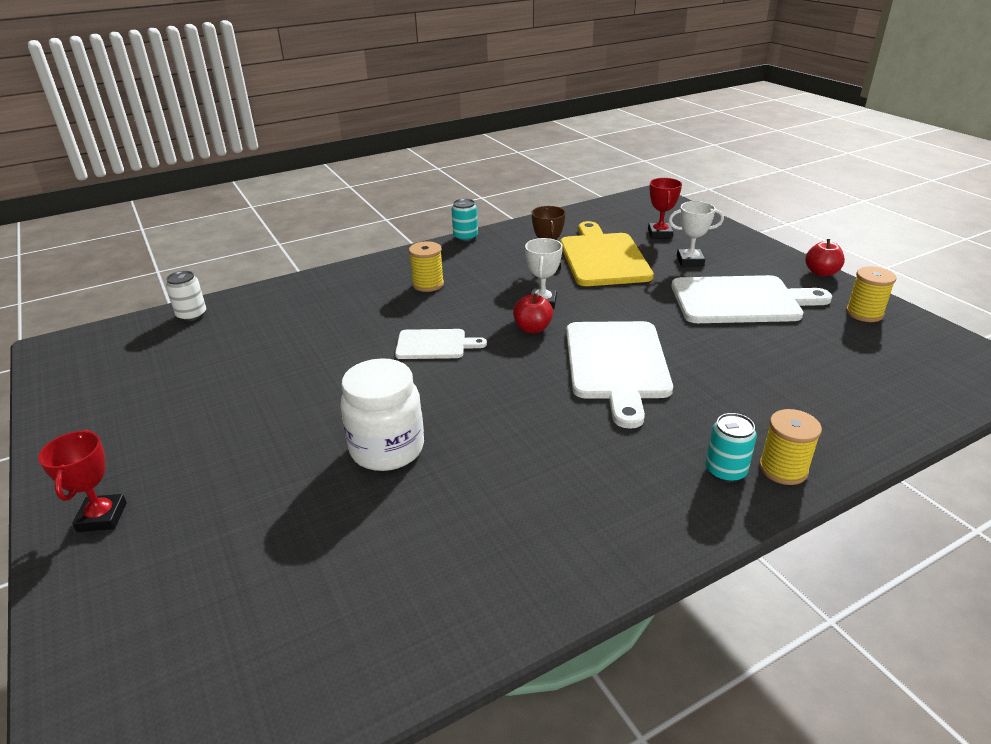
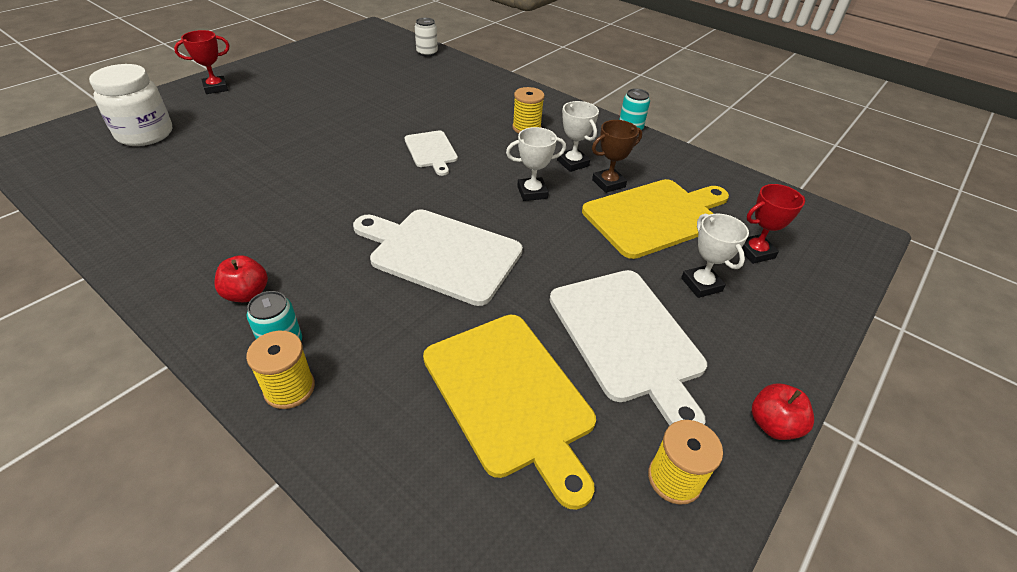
camera: 65 degrees right, 10 degrees up
white jar [340,358,424,471] -> white jar moved to [89,64,172,146]
red apple [513,293,553,333] -> red apple moved to [214,255,268,302]
white cutting board [566,321,673,429] -> white cutting board turned 45 degrees clockwise [353,209,523,306]
none -> yellow cutting board [423,315,596,510]
none -> white trophy [557,101,599,172]

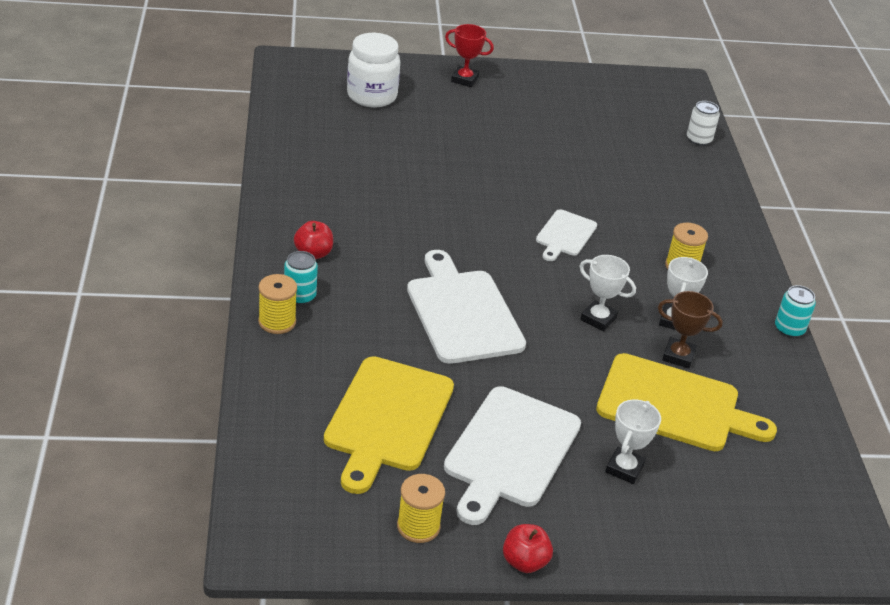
camera: 45 degrees right, 5 degrees down
red trophy [742,184,805,264] -> none

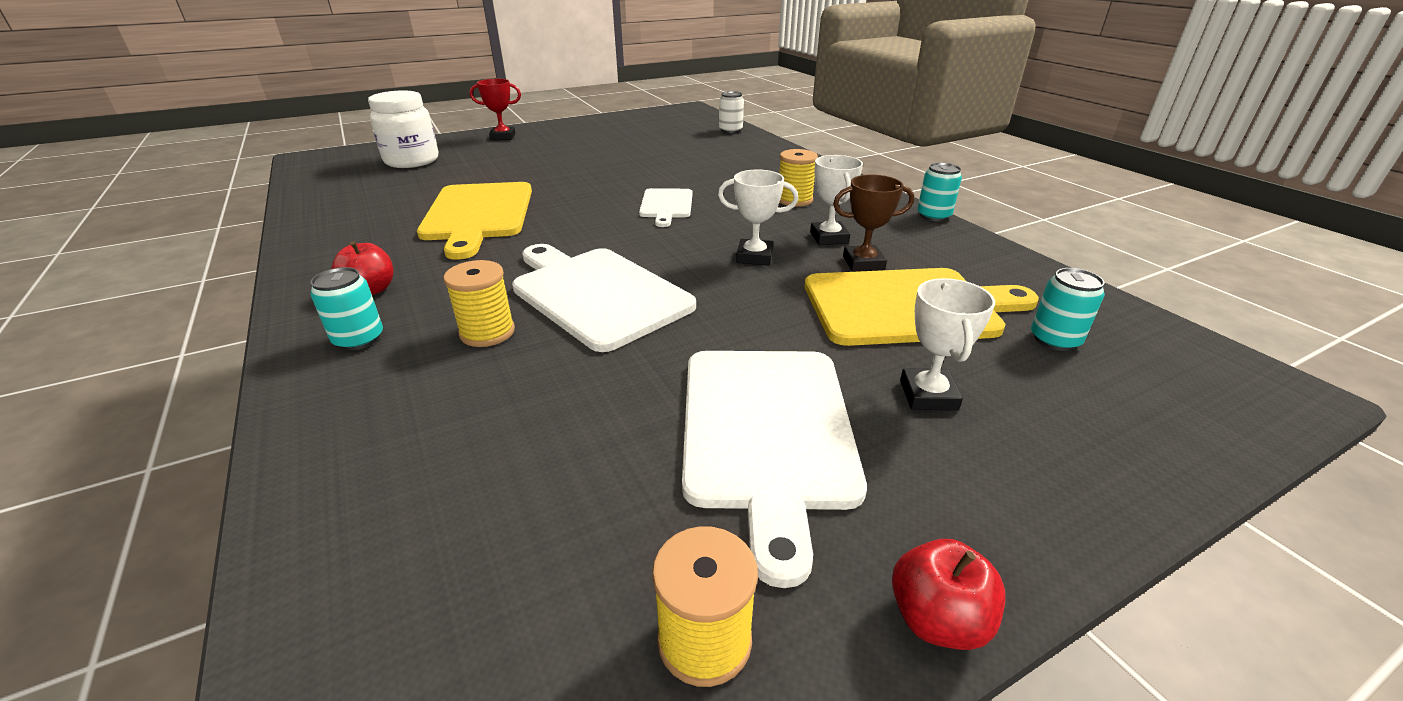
camera: 20 degrees left, 5 degrees down
yellow spool [258,274,297,334] -> yellow spool moved to [443,260,515,347]
yellow cutting board [324,356,454,494] -> yellow cutting board moved to [417,182,532,260]
none -> turquoise can [1031,268,1105,351]

